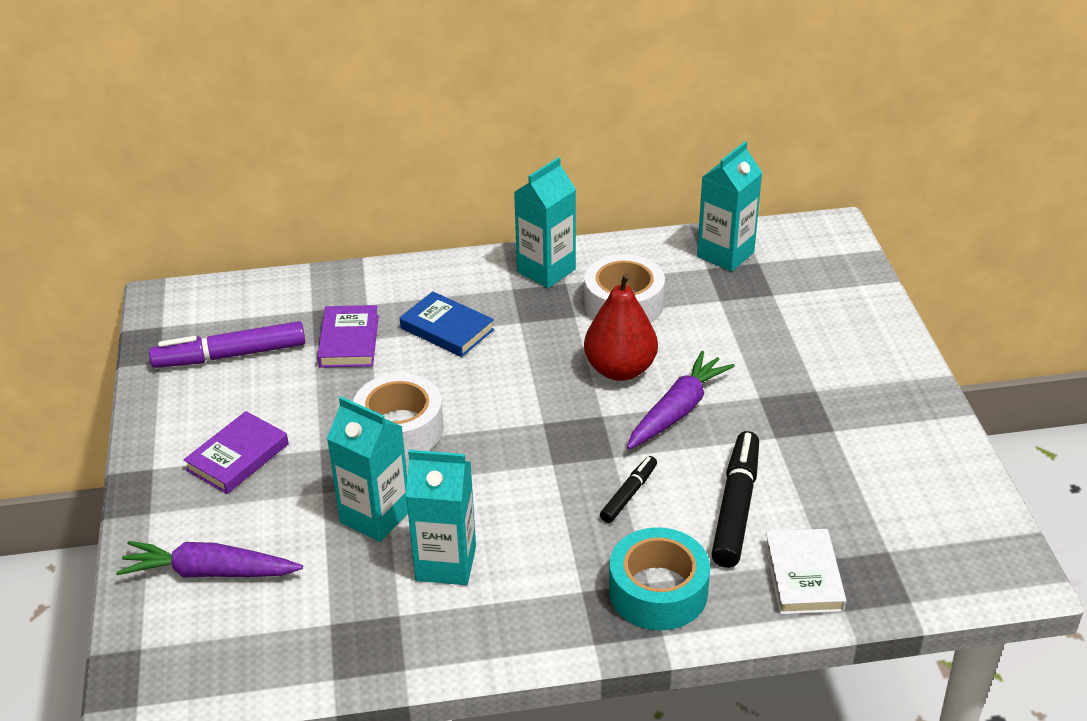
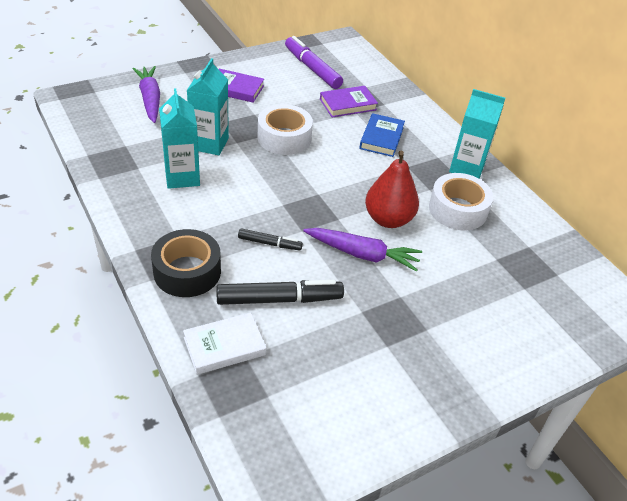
camera: 65 degrees right, 5 degrees up
turquoise tape [609,528,710,630] -> black tape [151,229,221,297]
turquoise carton [697,141,762,272] -> none

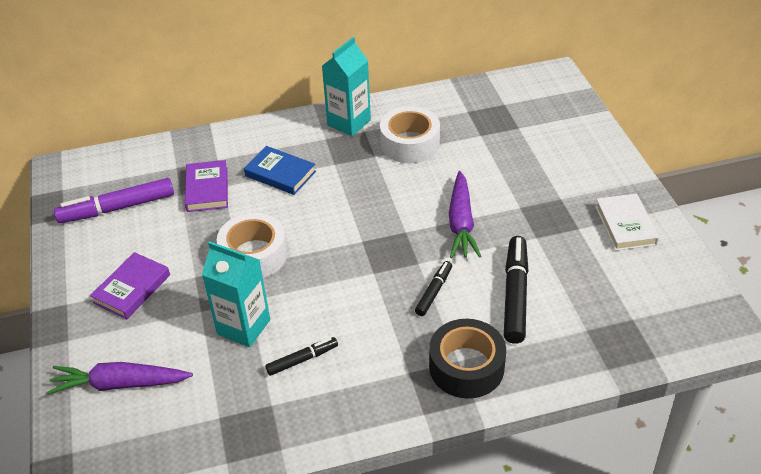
camera: 70 degrees left, 0 degrees up
turquoise carton [159,88,200,189] -> black marker [265,337,338,376]
white book [183,312,266,375] -> white book moved to [595,193,659,251]
purple carrot [303,228,422,272] -> purple carrot turned 150 degrees clockwise [449,171,481,258]
red pear [365,151,419,228] -> none

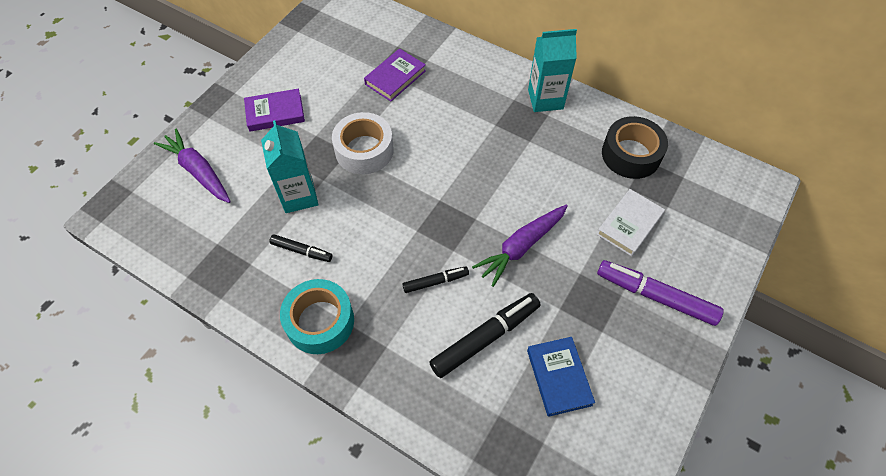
camera: 45 degrees right, 15 degrees up
purple marker [54,178,174,223] -> purple marker moved to [597,260,724,326]
blue book [244,146,316,195] -> blue book moved to [527,337,595,417]
white tape [380,106,440,163] -> none
black tape [429,319,506,399] -> black tape moved to [602,116,668,179]
white book [595,193,659,251] -> white book moved to [596,189,665,257]
none -> turquoise tape [280,279,354,354]

